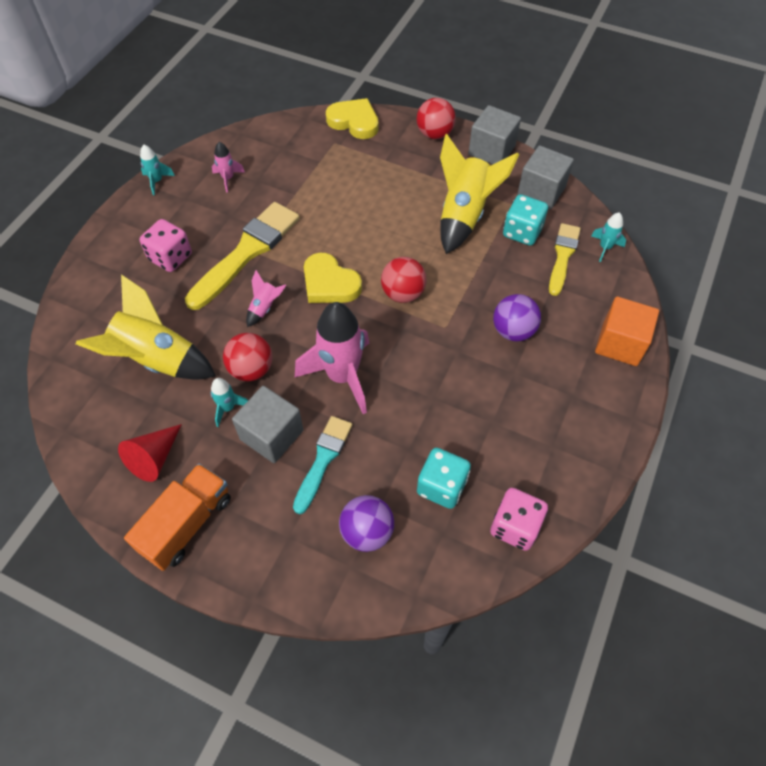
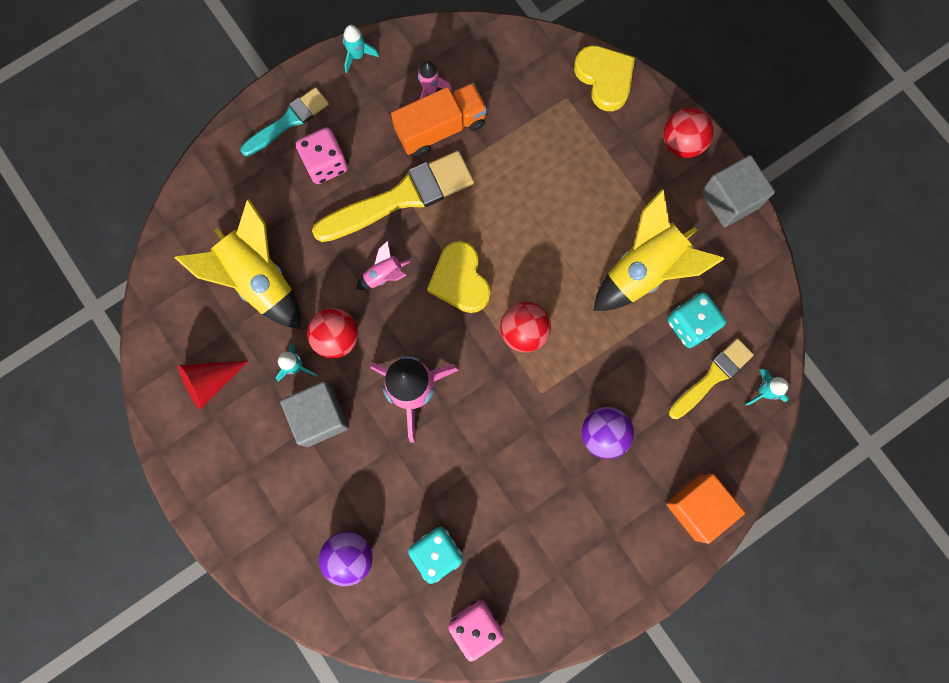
camera: 30 degrees right, 20 degrees up
orange truck [124,464,231,571] -> orange truck moved to [391,83,488,156]
turquoise brush [293,416,352,514] -> turquoise brush moved to [241,87,329,156]
grey cube [517,146,574,209] -> none

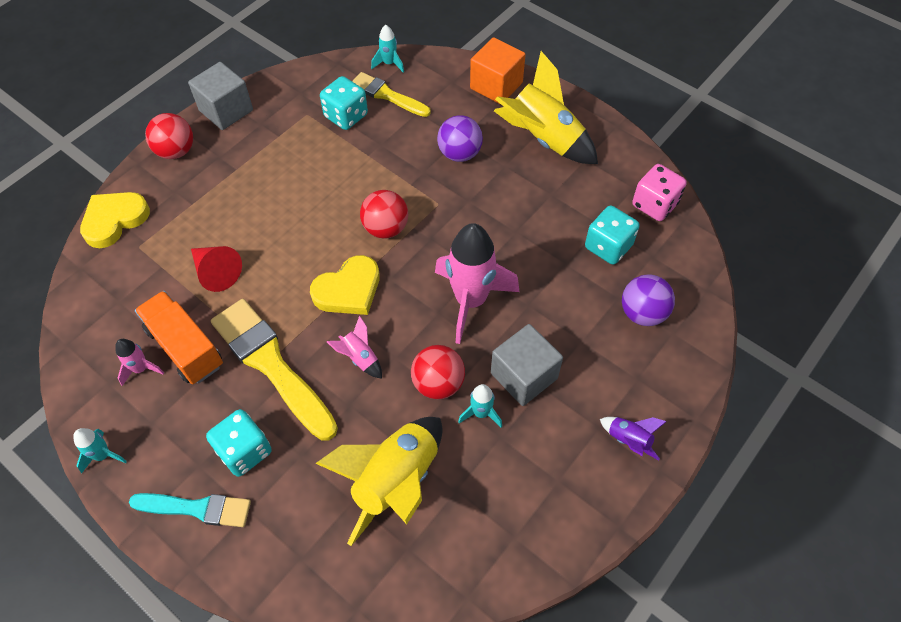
camera: 105 degrees left, 20 degrees down
red cone [178,361,248,410] -> red cone moved to [191,246,242,292]
turquoise brush [241,87,329,156] -> turquoise brush turned 150 degrees clockwise [129,493,251,527]
pink dice [296,128,348,184] -> turquoise dice [206,409,272,477]
yellow rocket [594,189,724,311] -> yellow rocket moved to [494,51,598,164]
none -> purple rocket [600,417,667,460]

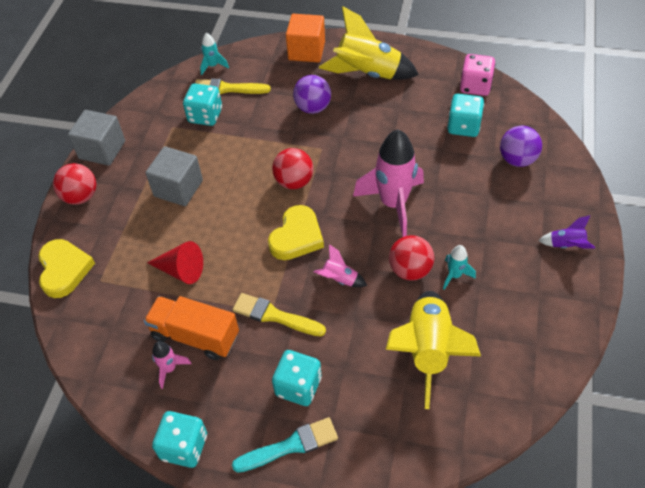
camera: 25 degrees left, 5 degrees down
turquoise rocket [73,428,127,473] -> turquoise dice [152,411,207,468]
yellow heart [80,192,150,248] -> yellow heart turned 150 degrees clockwise [38,239,95,298]
yellow brush [211,299,338,441] -> yellow brush [232,293,326,336], size x0.60
grey cube [491,324,563,406] -> grey cube moved to [145,146,203,206]

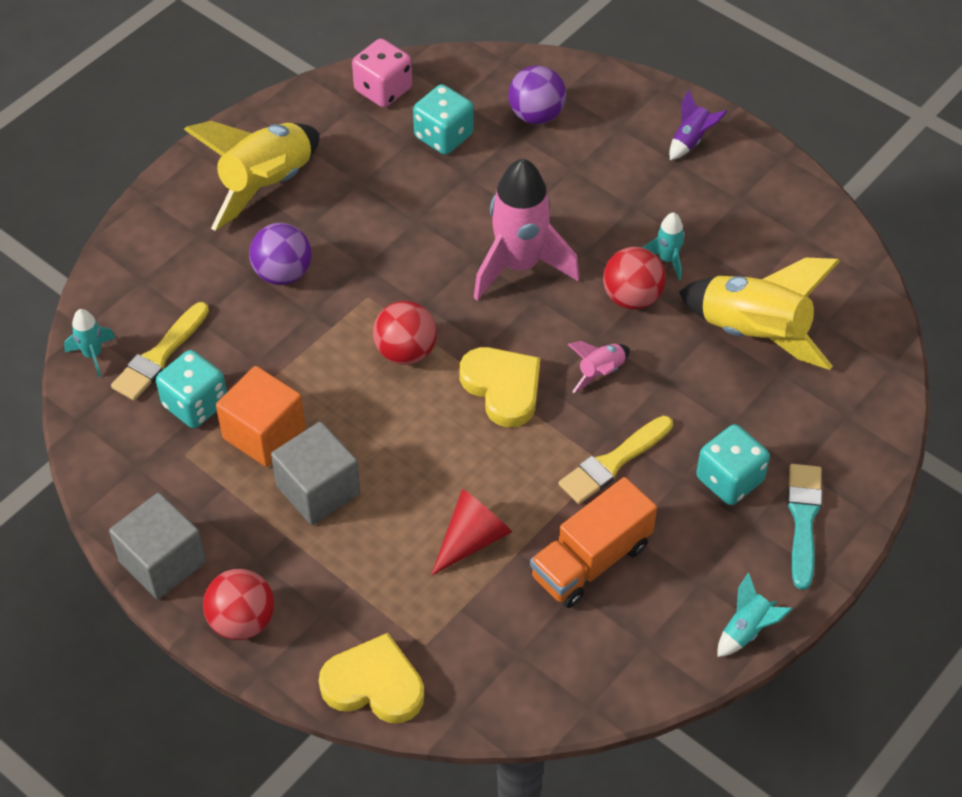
camera: 65 degrees left, 0 degrees up
pink rocket [152,341,191,389] -> none
turquoise dice [152,411,207,468] -> turquoise rocket [717,573,792,657]
orange cube [286,14,325,63] -> orange cube moved to [216,366,305,467]

